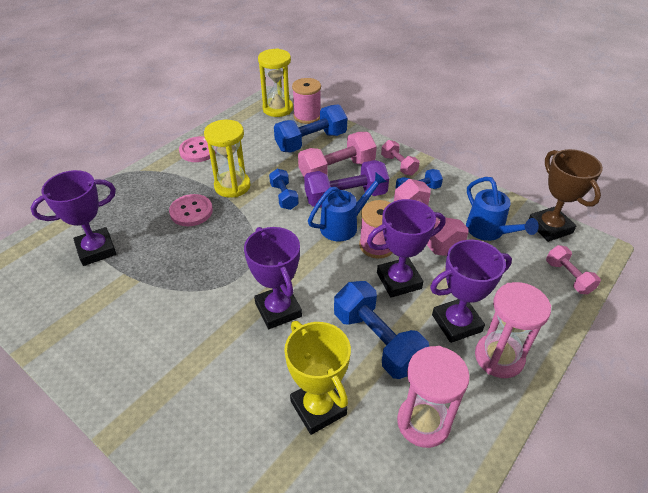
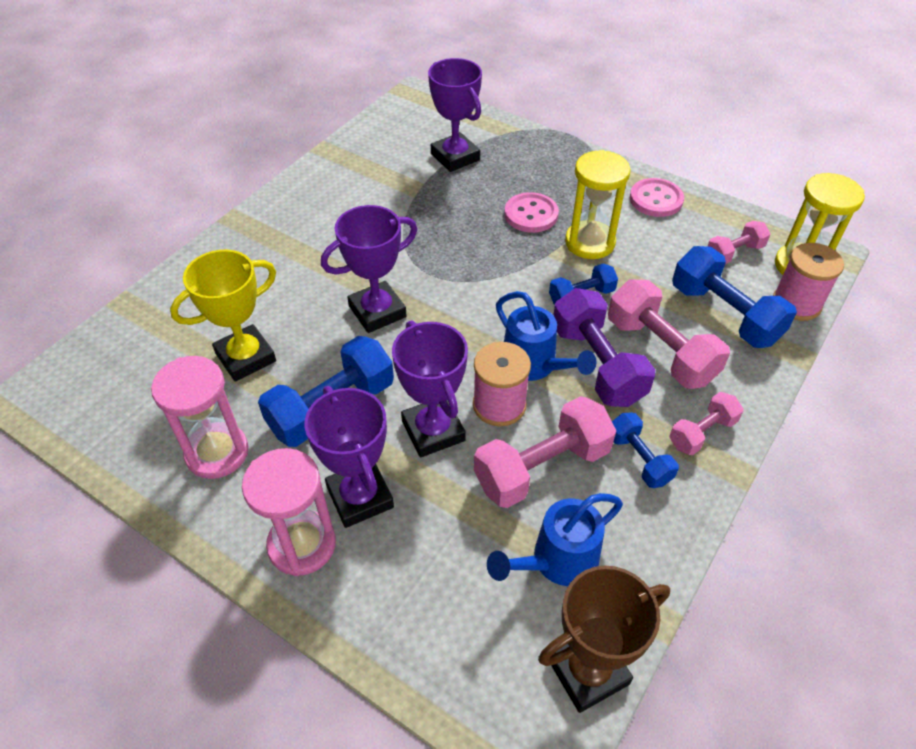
camera: 85 degrees right, 5 degrees up
pink dumbbell [546,245,601,294] -> pink dumbbell moved to [707,221,771,264]

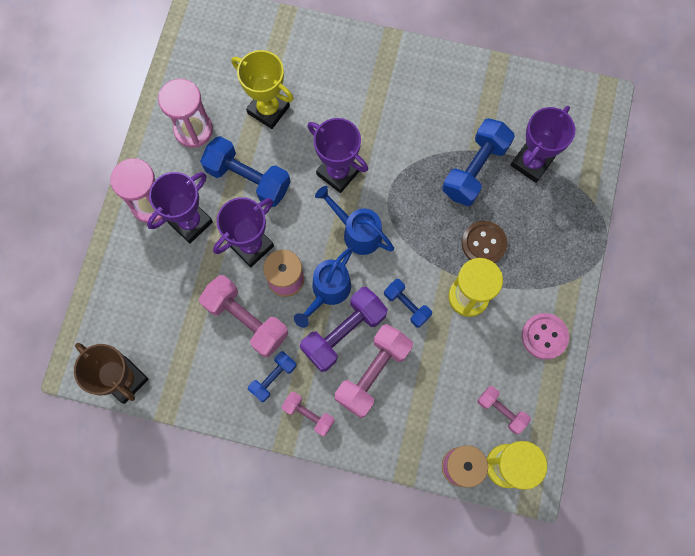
camera: 70 degrees right, 25 degrees up
blue watering can [487,493,623,586] -> blue watering can moved to [315,186,394,255]
pink button [504,192,559,233] -> brown button [462,221,507,263]
blue dumbbell [672,246,797,348] -> blue dumbbell moved to [442,118,515,206]

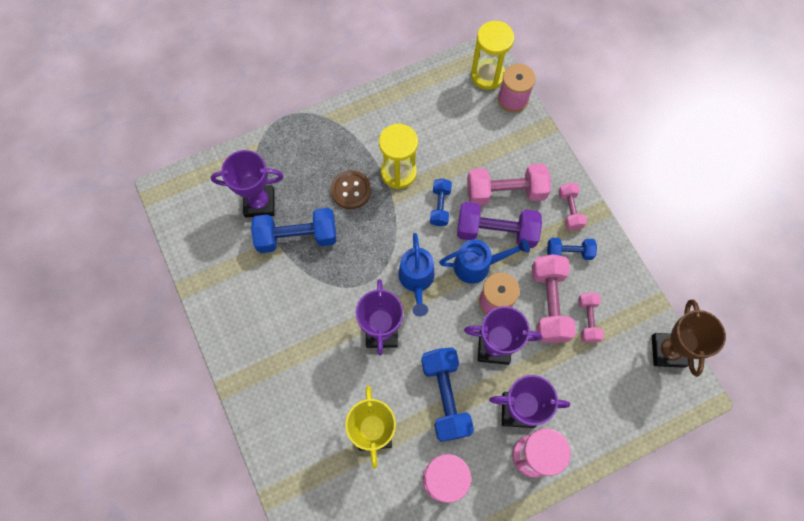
camera: 130 degrees left, 5 degrees down
pink dumbbell [477,386,531,434] -> pink dumbbell moved to [578,292,604,343]
pink button [522,313,569,360] -> none

